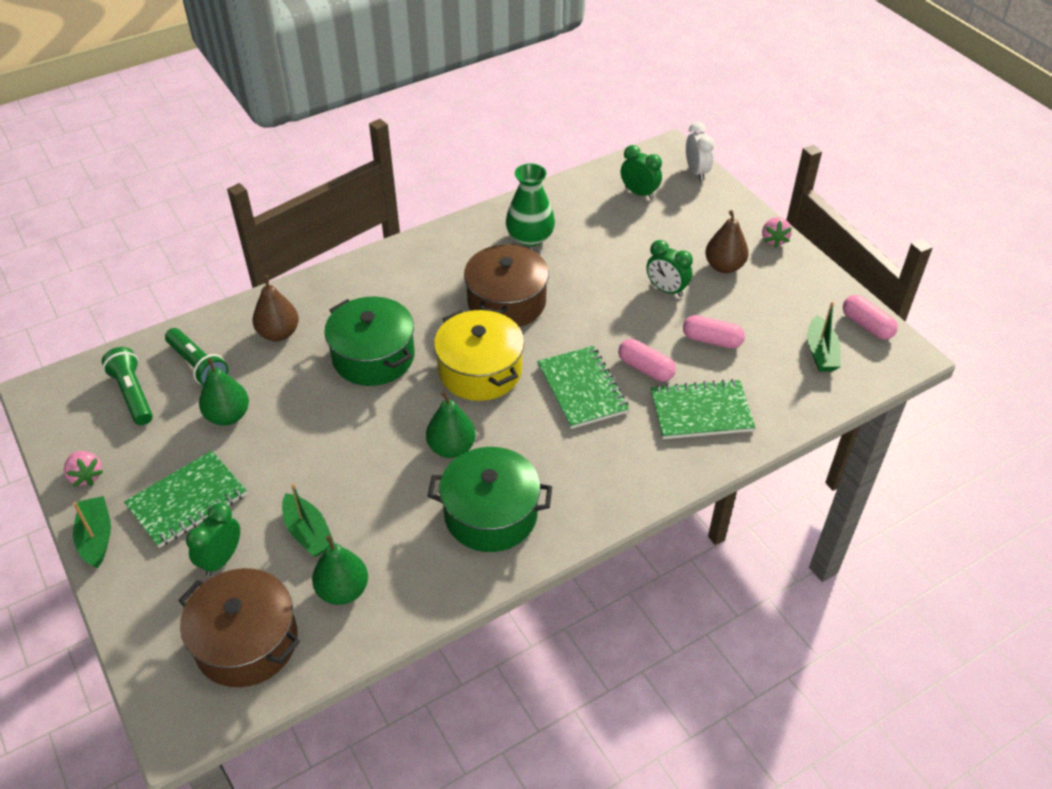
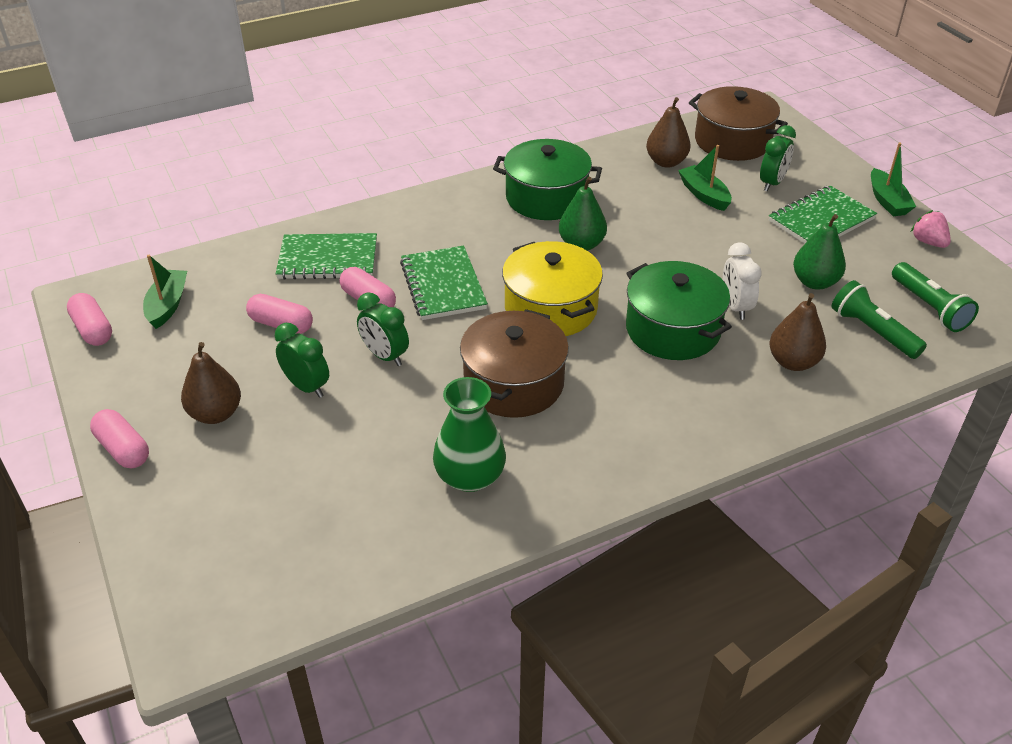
camera: 175 degrees left, 5 degrees down
green pear [312,535,368,605] -> brown pear [646,97,691,168]
green clock [621,145,662,200] -> green clock moved to [357,292,409,366]
white clock [686,122,714,181] -> white clock moved to [723,242,762,320]
pink strawberry [762,217,792,248] -> pink capsule [90,409,149,469]

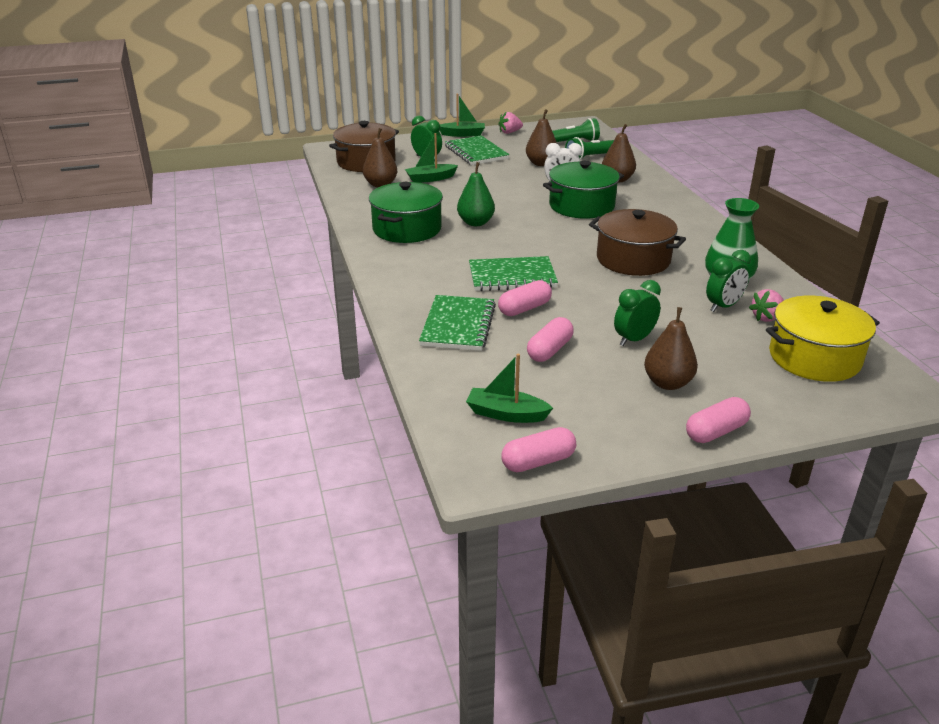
camera: 80 degrees left, 10 degrees down
green clock [357,292,409,366] -> green clock moved to [706,250,751,312]
yellow pot [502,241,603,336] -> yellow pot moved to [766,296,880,382]
green pear [793,214,846,290] -> brown pear [526,109,557,166]
none -> pink strawberry [749,289,784,322]

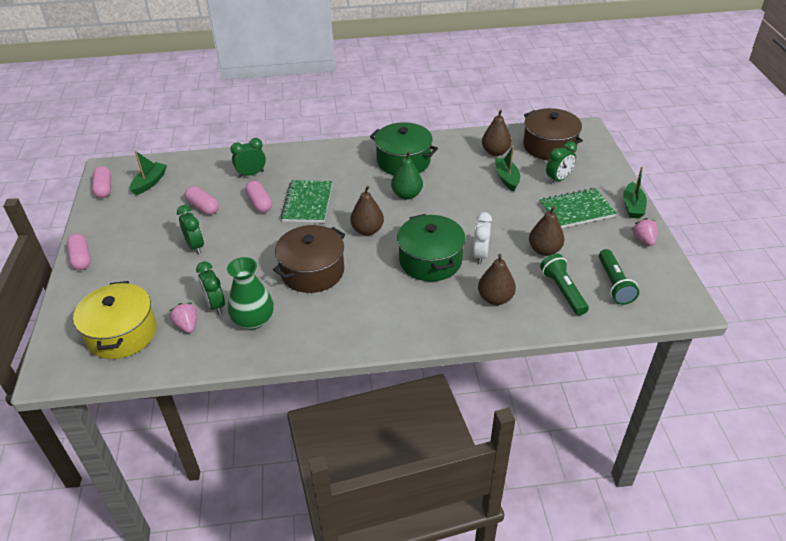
camera: 100 degrees right, 10 degrees up
green notebook [419,295,496,351] -> green clock [230,138,266,178]
brown pear [644,307,698,390] -> brown pear moved to [350,186,384,235]

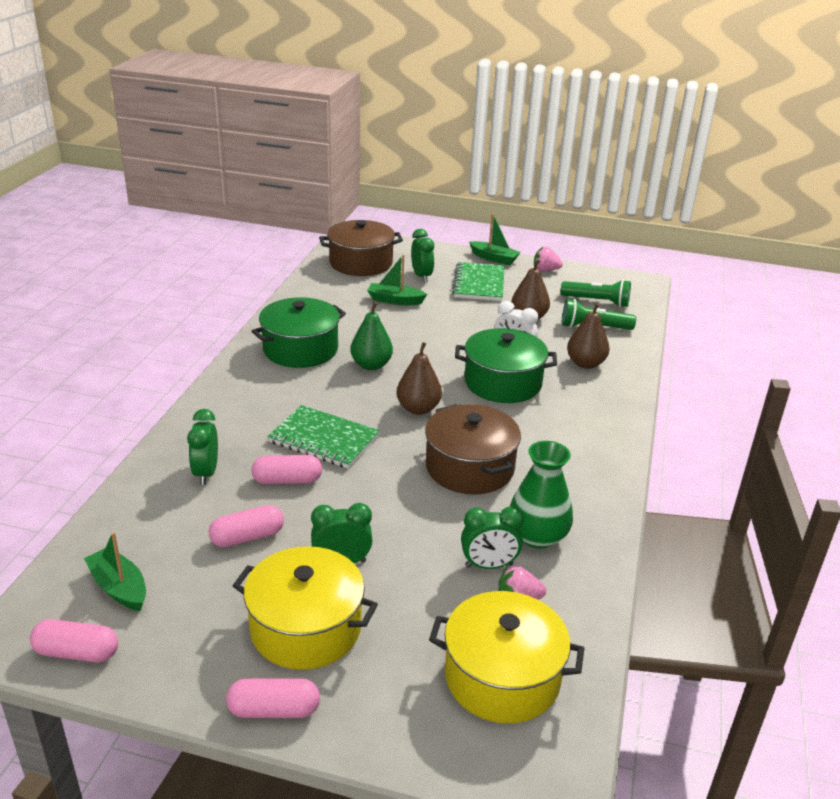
camera: 70 degrees left, 10 degrees down
brown pear [482,110,512,156] -> none
none -> yellow pot [233,546,378,670]

